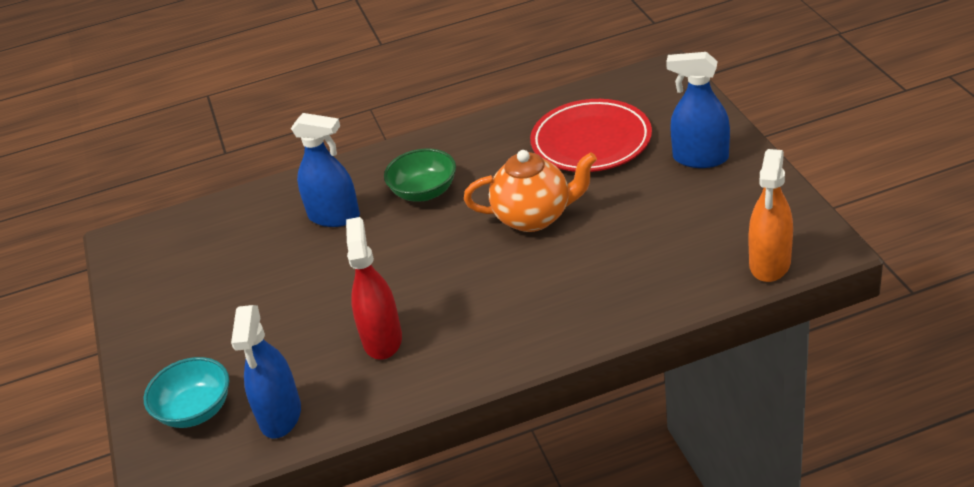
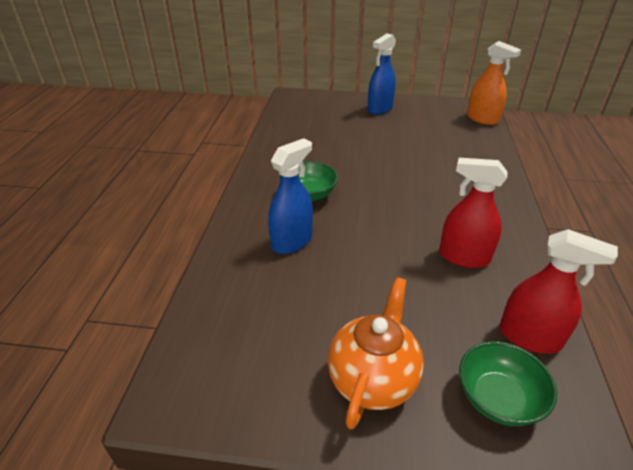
camera: 70 degrees left, 0 degrees up
turquoise bowl [143,357,229,428] -> green bowl [459,341,557,426]
blue spray bottle [231,305,301,439] -> red spray bottle [500,229,618,354]
orange teapot [464,150,597,232] -> orange teapot moved to [328,277,424,429]
red plate [530,99,652,172] -> none

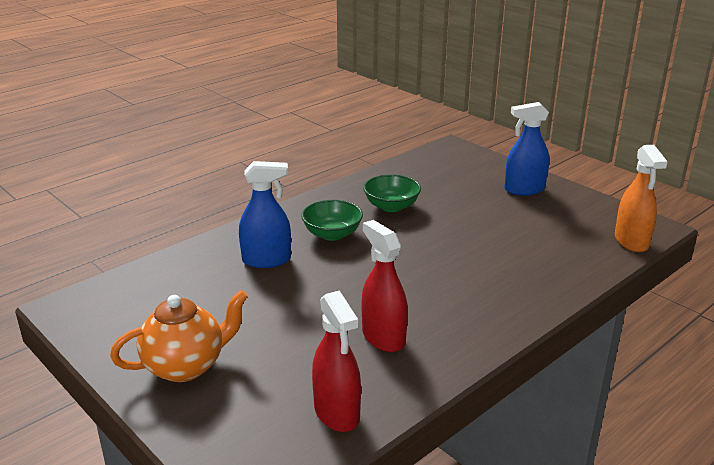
camera: 40 degrees right, 10 degrees down
green bowl [459,341,557,426] -> green bowl moved to [363,175,421,212]

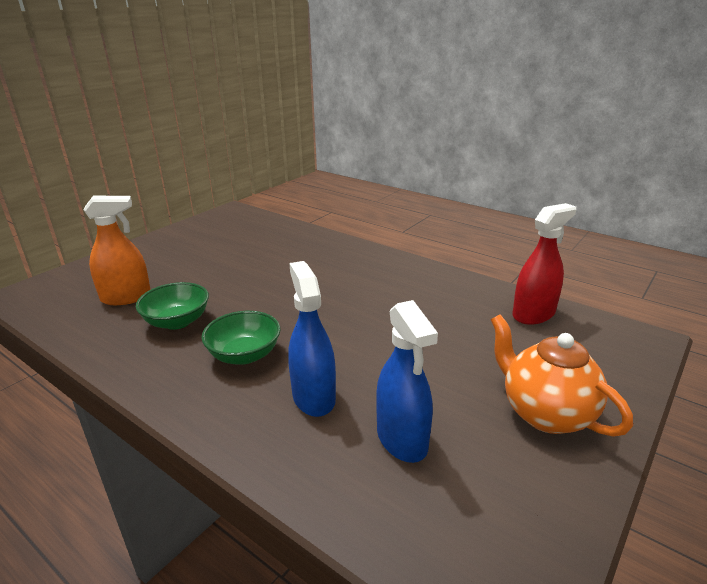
camera: 100 degrees left, 0 degrees up
red spray bottle [362,220,408,352] -> none
blue spray bottle [504,102,549,196] -> blue spray bottle moved to [376,300,438,463]
orange spray bottle [615,145,668,252] -> orange spray bottle moved to [84,196,151,305]

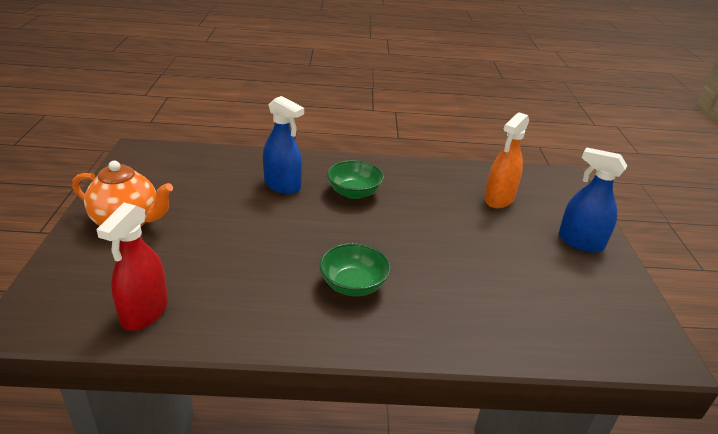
camera: 140 degrees right, 5 degrees up
green bowl [136,282,209,330] -> green bowl moved to [319,243,391,296]
blue spray bottle [376,300,438,463] -> blue spray bottle moved to [558,148,627,253]

